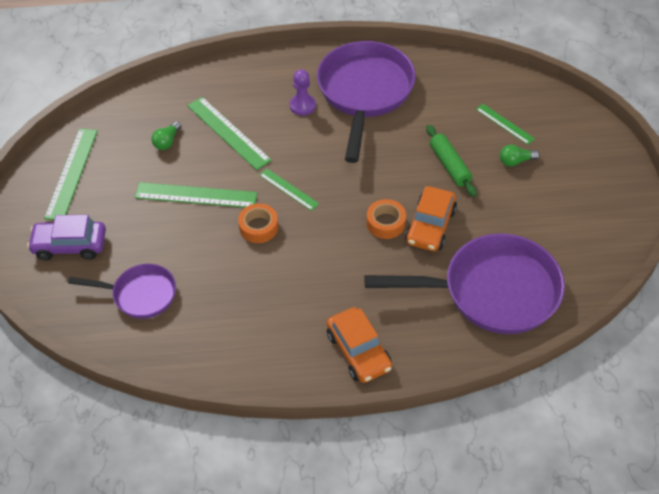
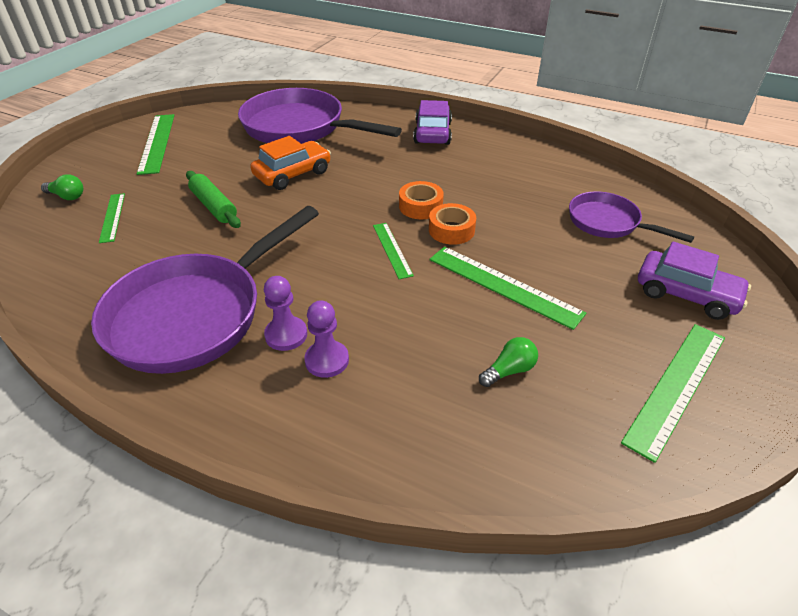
camera: 150 degrees left, 10 degrees down
green ruler [187,97,272,170] -> green ruler moved to [137,114,174,175]
orange car [327,307,392,383] -> purple car [413,100,452,145]
orange tape [367,199,406,239] -> orange tape moved to [399,181,444,219]
green rolling pin [426,125,477,197] -> green rolling pin turned 45 degrees counterclockwise [186,171,241,228]
green light bulb [500,145,540,166] -> green light bulb moved to [41,174,83,200]
none -> purple pawn [304,300,349,378]

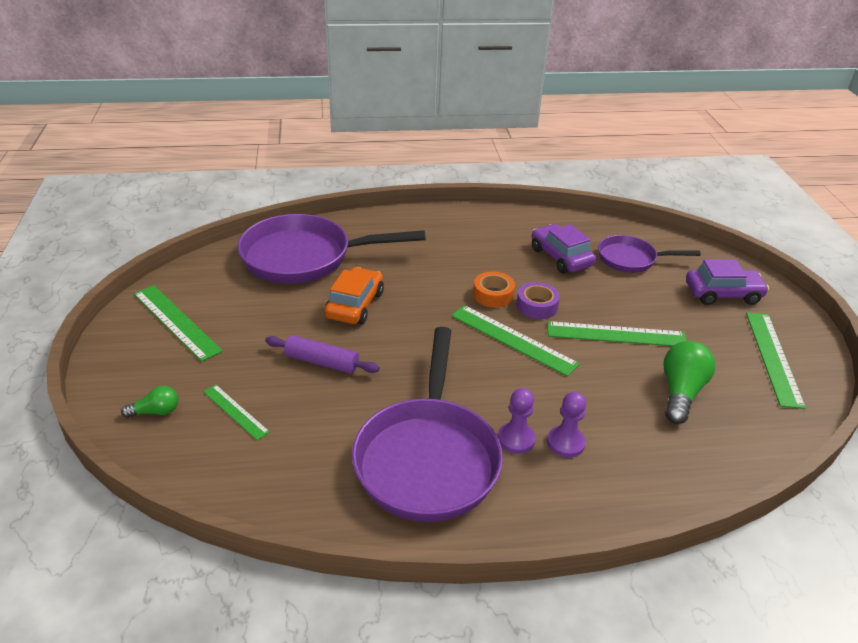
camera: 35 degrees left, 5 degrees down
green rolling pin [186,171,241,228] -> purple rolling pin [265,335,380,373]
green ruler [373,223,414,279] -> green ruler [451,305,580,376], size x1.70
purple car [413,100,452,145] -> purple car moved to [532,224,596,274]
orange tape [429,203,476,245] -> purple tape [516,282,560,319]
green light bulb [479,337,538,387] -> green light bulb [664,341,716,424], size x1.79

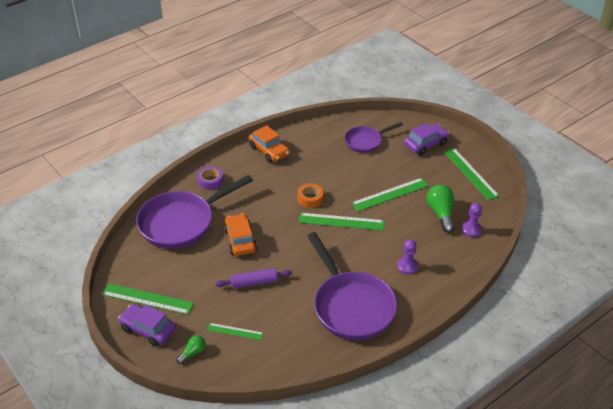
camera: 30 degrees left, 5 degrees up
purple pawn [498,388,536,454] -> purple pawn moved to [462,203,482,237]
purple tape [516,282,560,319] -> purple tape moved to [197,166,223,190]
purple car [532,224,596,274] -> purple car moved to [118,304,176,346]
none -> orange car [249,125,290,163]

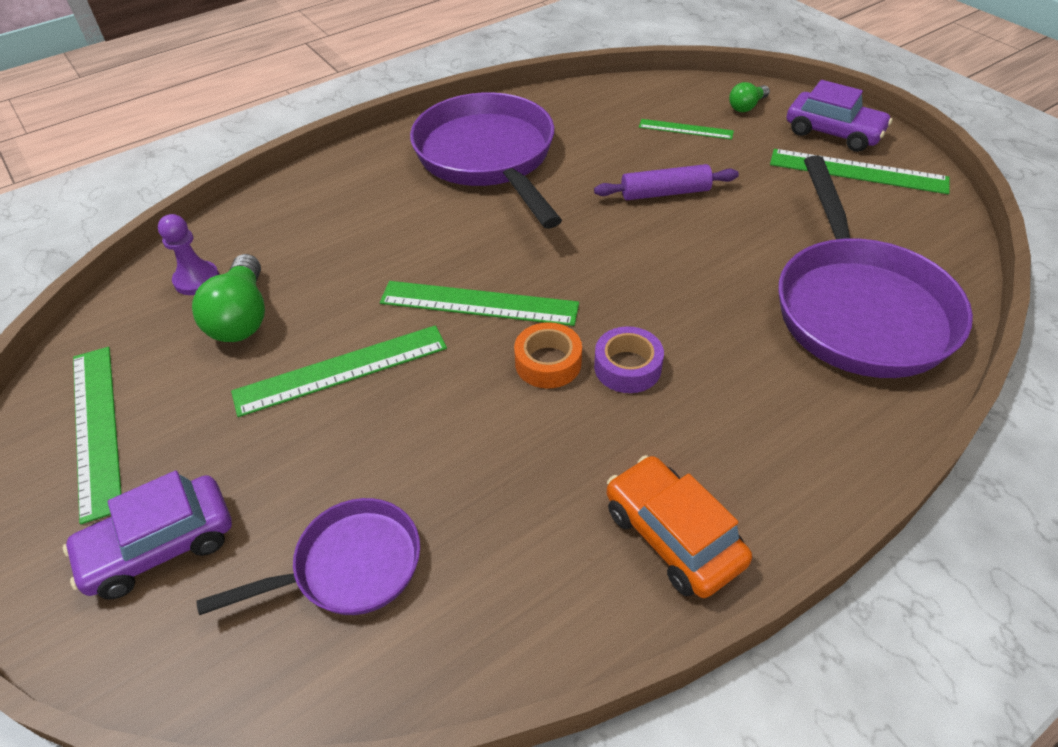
camera: 175 degrees left, 5 degrees up
purple pan [136,175,253,249] -> purple pan turned 120 degrees clockwise [778,156,973,378]
purple tape [197,166,223,190] -> purple tape moved to [594,326,664,393]
orange car [224,214,257,256] -> none
purple pawn [397,239,418,275] -> none

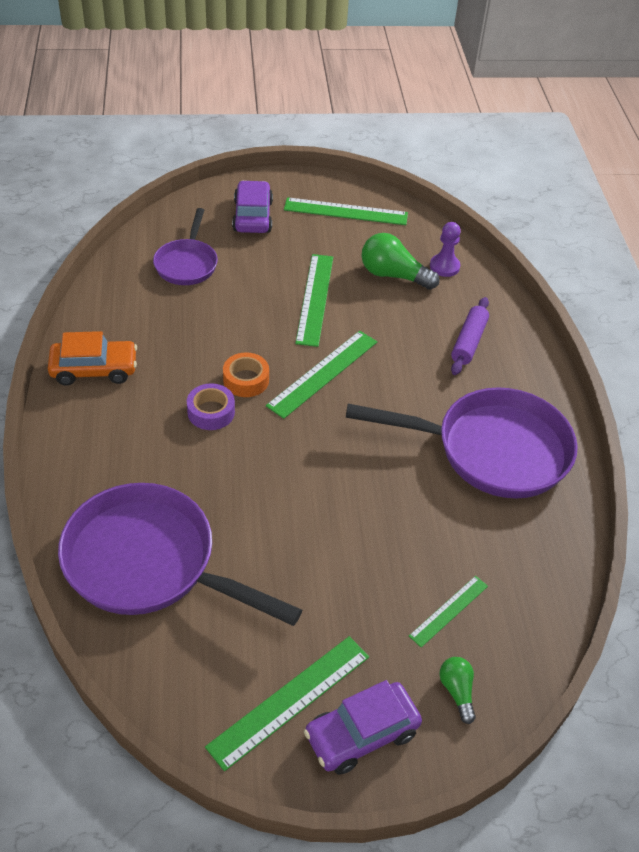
camera: 115 degrees right, 0 degrees up
purple rolling pin [594,164,739,200] -> purple rolling pin moved to [451,297,489,375]

